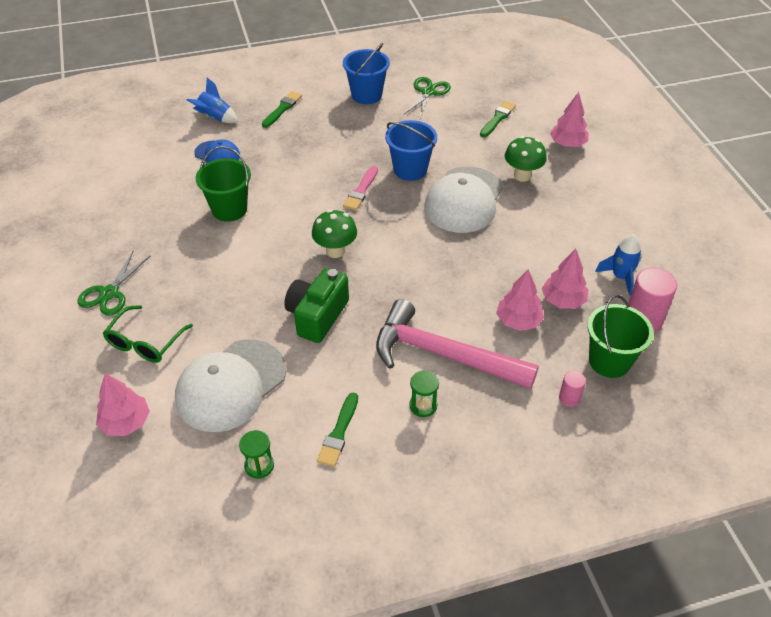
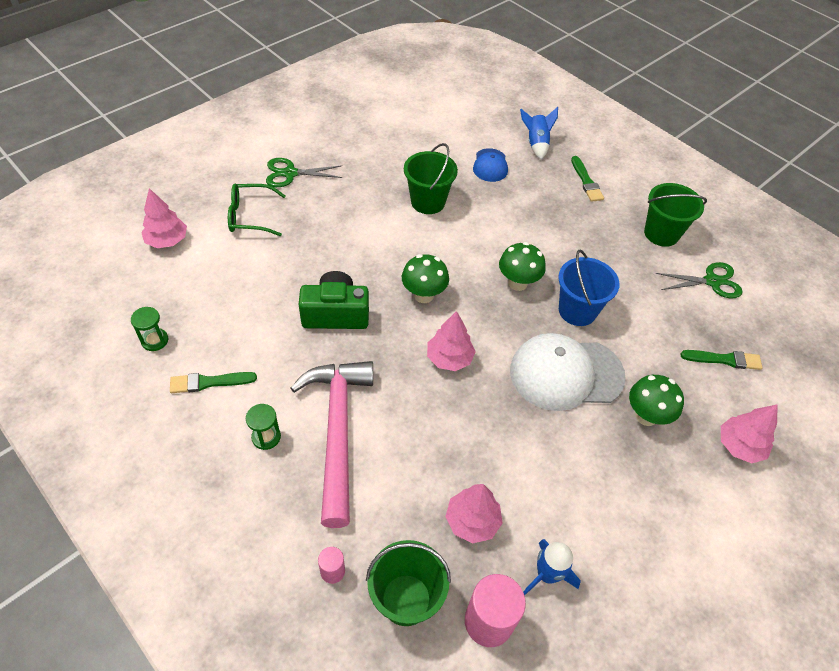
camera: 60 degrees right, 5 degrees up
white cap [175,340,286,432] -> none
green brush [262,91,302,128] -> green brush turned 75 degrees clockwise [571,156,604,202]
blue bucket [343,43,390,104] -> green bucket [644,183,707,247]
pink brush [343,166,378,211] -> green mushroom [499,242,546,291]
pink tree [496,269,544,331] -> pink tree moved to [427,311,476,371]

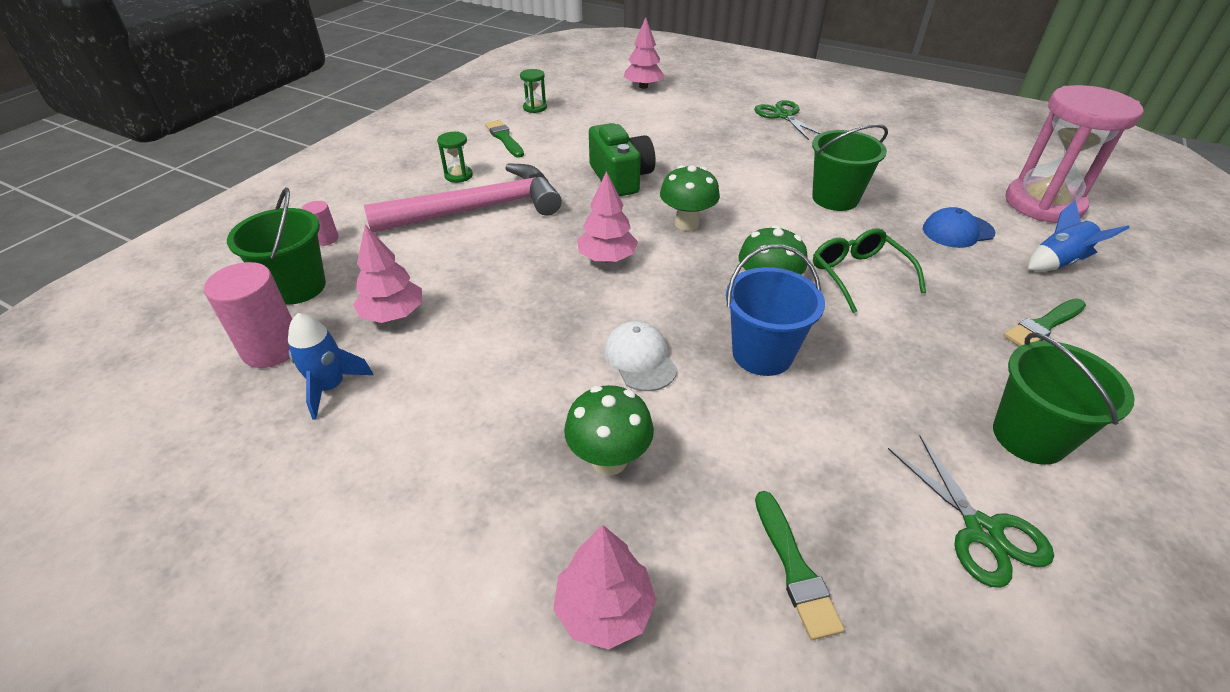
camera: 75 degrees right, 10 degrees down
green glasses [228,184,286,236] -> green glasses moved to [813,228,926,313]
white cap [510,333,626,411] -> white cap [604,321,678,391], size x0.52
none -> pink hourglass [1006,85,1144,223]

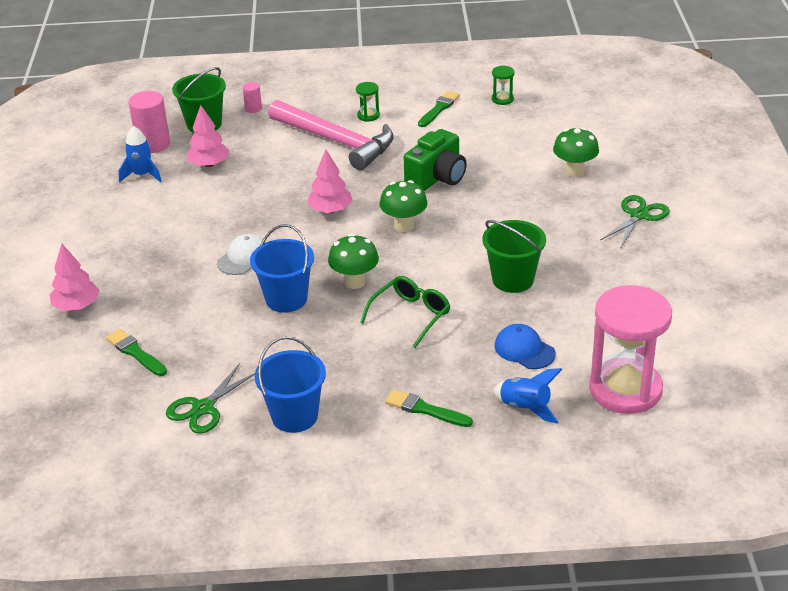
camera: 60 degrees right, 5 degrees down
green mushroom [564,385,654,476] -> green mushroom moved to [553,127,599,177]
pink tree [624,17,665,89] -> none
green brush [755,491,844,640] -> green brush turned 90 degrees clockwise [106,329,167,376]
green bucket [993,333,1135,465] -> blue bucket [254,336,326,433]

